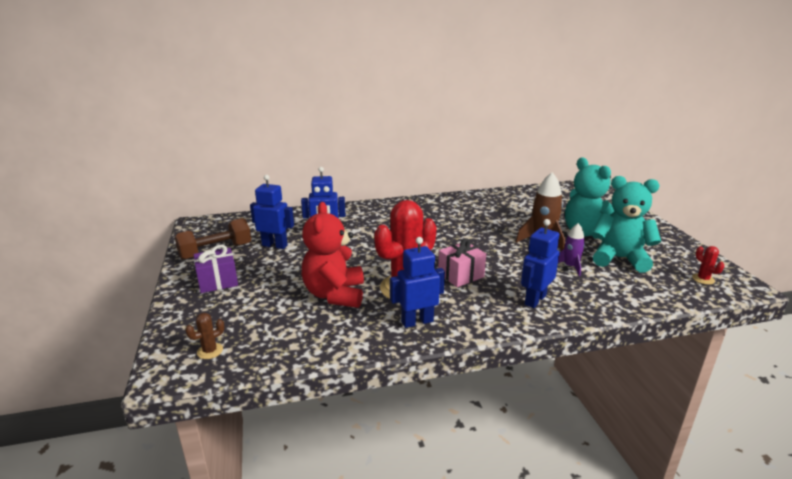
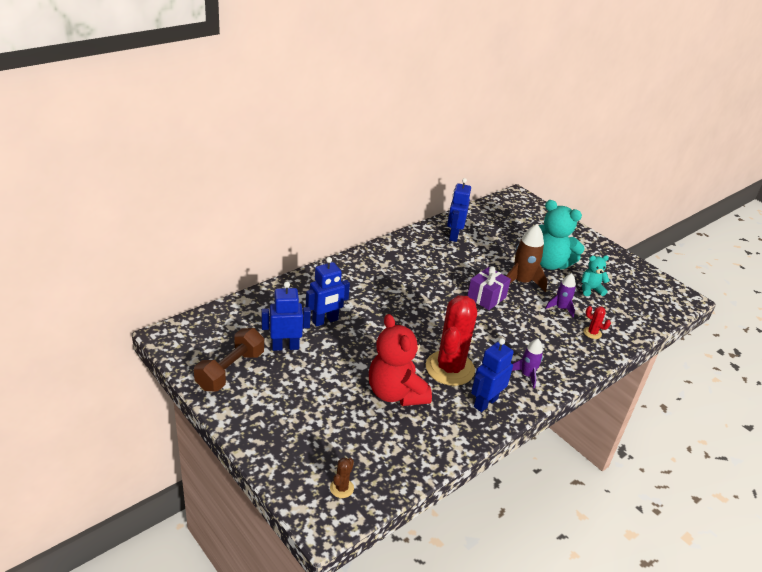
camera: 30 degrees left, 10 degrees up
purple gift [194,245,238,293] -> purple gift moved to [467,266,511,310]
pink gift [438,239,486,287] -> none
blue robot [521,219,560,308] -> blue robot moved to [447,178,471,242]
turquoise teddy bear [592,176,661,273] -> turquoise teddy bear [582,256,610,296], size x0.52
red cactus [692,246,724,285] -> red cactus moved to [583,306,611,339]
none -> purple rocket [512,339,543,388]

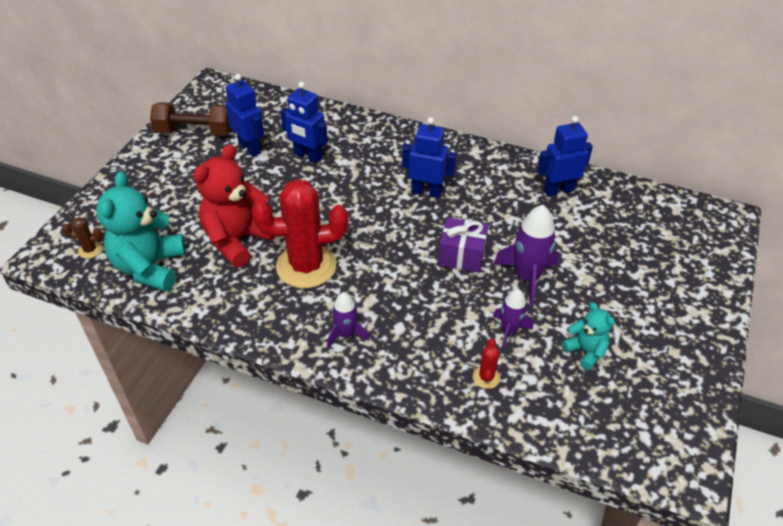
camera: 65 degrees right, 10 degrees up
blue robot [471,338,514,412] -> blue robot moved to [402,117,457,198]
brown rocket [506,224,548,292] -> purple rocket [494,205,559,306]
turquoise teddy bear [539,200,585,270] -> turquoise teddy bear moved to [96,171,186,291]

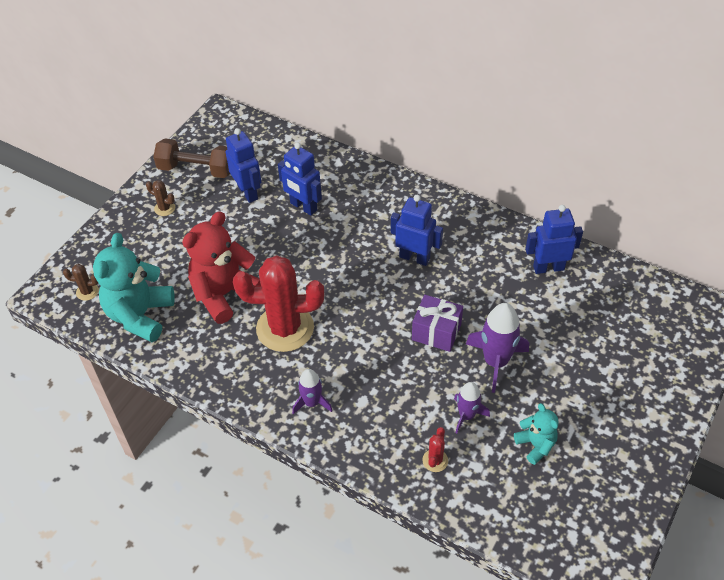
camera: 10 degrees right, 5 degrees up
none -> brown cactus [146,180,175,216]

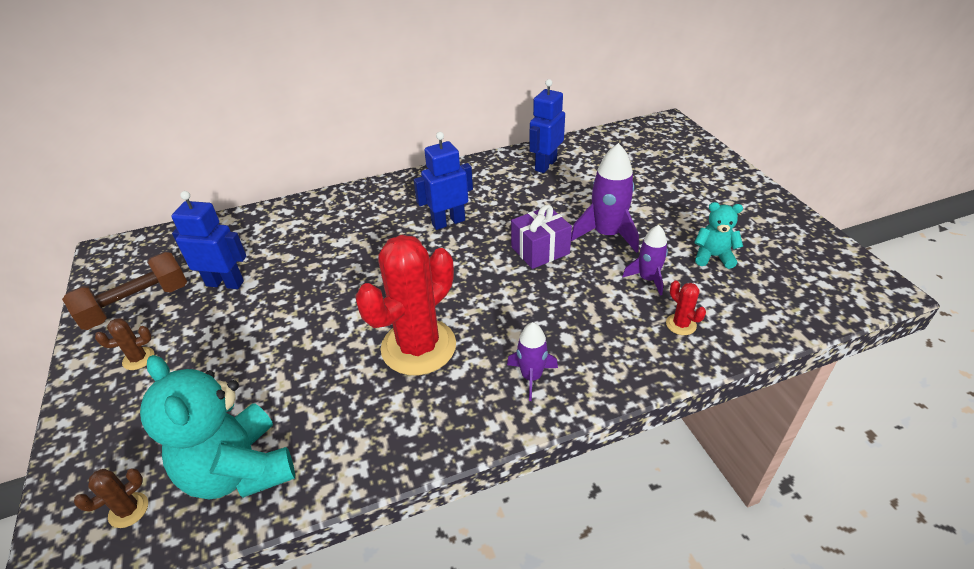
camera: 50 degrees left, 10 degrees down
red teddy bear [182,211,261,324] -> none
blue robot [278,142,322,216] -> none

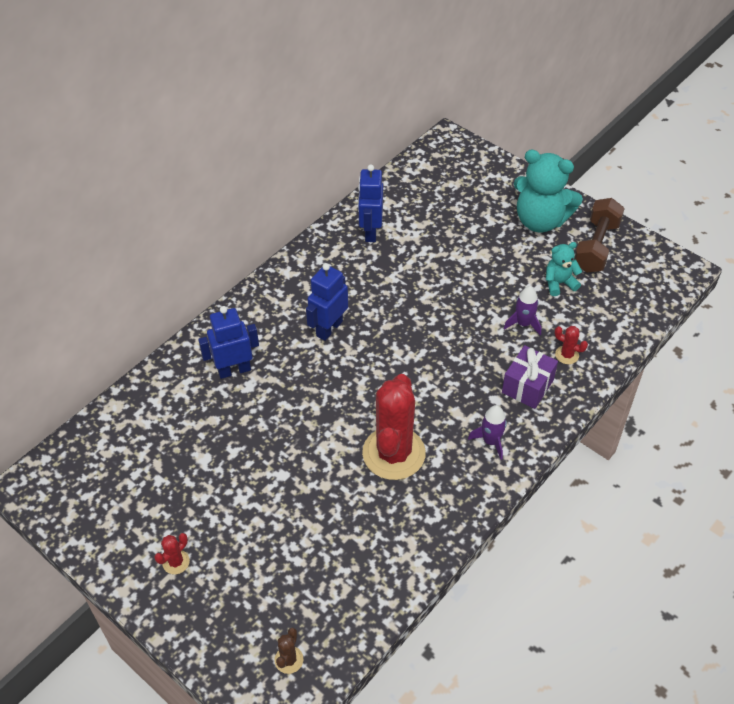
camera: 30 degrees left, 10 degrees up
brown dumbbell [62,252,187,330] -> brown dumbbell moved to [574,198,625,273]
brown cactus [95,318,154,370] -> red cactus [154,533,190,574]
turquoise teddy bear [140,355,295,499] -> turquoise teddy bear moved to [514,150,583,232]
blue robot [172,191,246,289] -> blue robot moved to [198,306,259,379]
purple gift [511,205,572,269] -> purple gift moved to [502,345,558,409]
purple rocket [571,143,639,253] -> none

